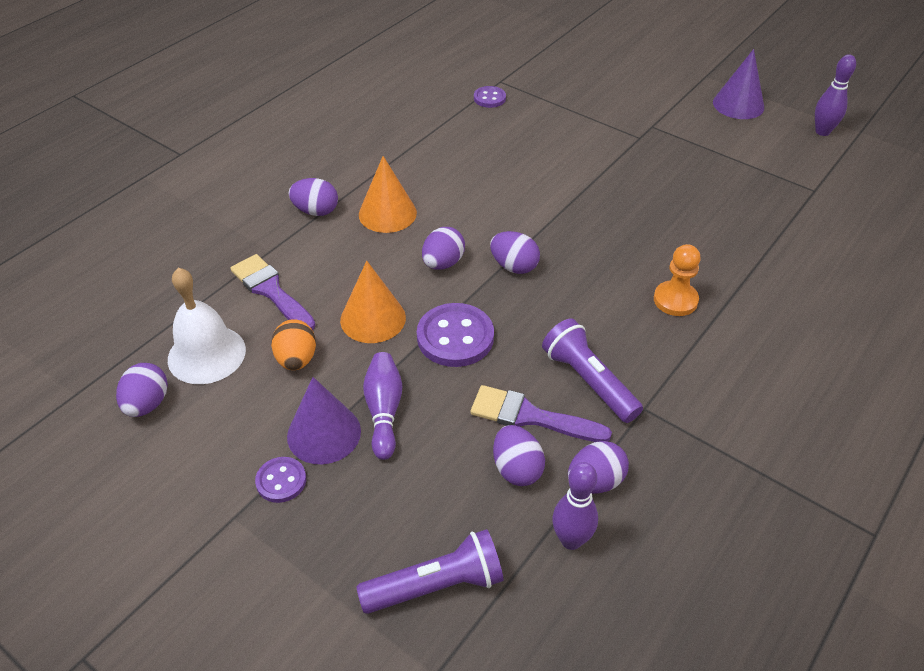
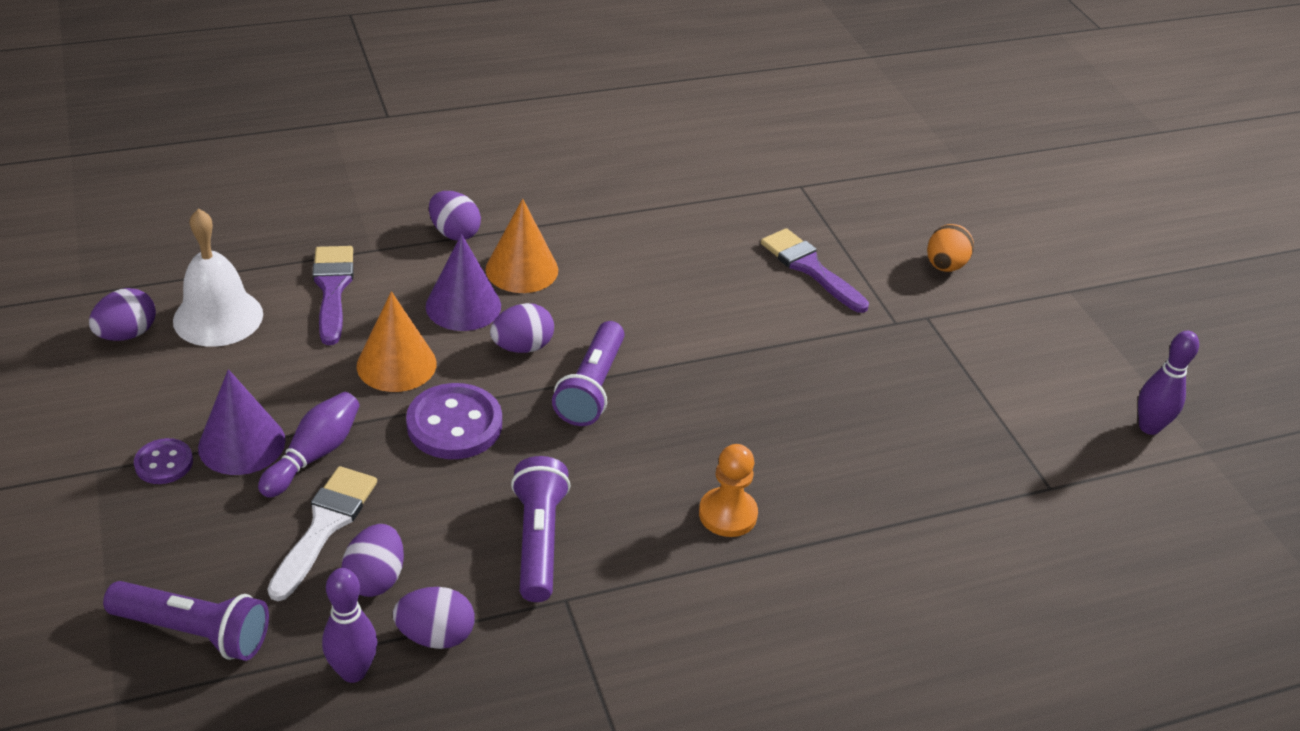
camera: 30 degrees right, 5 degrees down
orange egg [271,319,316,370] -> orange egg moved to [927,224,974,272]
purple brush [470,385,612,442] -> purple brush moved to [761,228,869,313]
purple button [474,86,506,108] -> none
purple egg [490,231,540,274] -> purple flashlight [552,321,625,426]
purple cone [713,49,764,119] -> purple cone moved to [426,234,501,331]
none -> white brush [267,466,377,601]

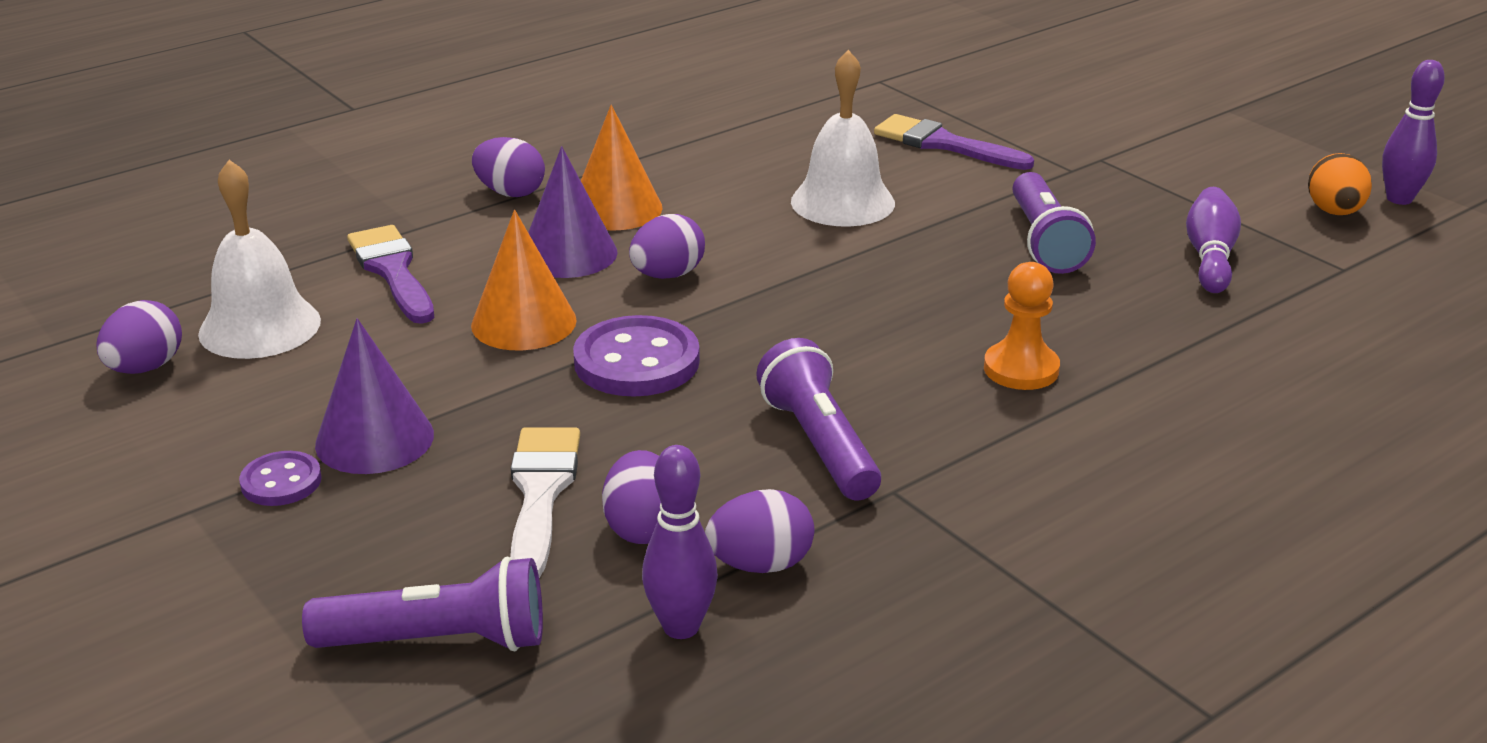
camera: 15 degrees left, 10 degrees down
purple bowling pin [258,392,360,498] -> purple bowling pin moved to [1186,187,1241,293]
purple flashlight [552,321,625,426] -> purple flashlight moved to [1013,172,1096,274]
orange egg [927,224,974,272] -> orange egg moved to [1308,153,1372,215]
none -> white bell [791,50,895,227]

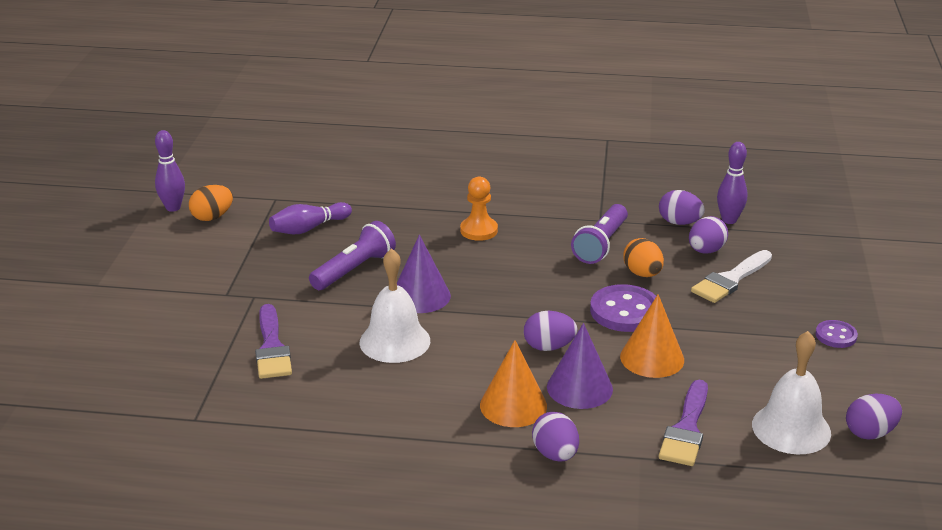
camera: 135 degrees left, 0 degrees up
purple flashlight [302,557,543,651] -> none
purple cone [315,318,434,474] -> purple cone moved to [397,235,451,313]
none -> orange egg [623,238,664,277]

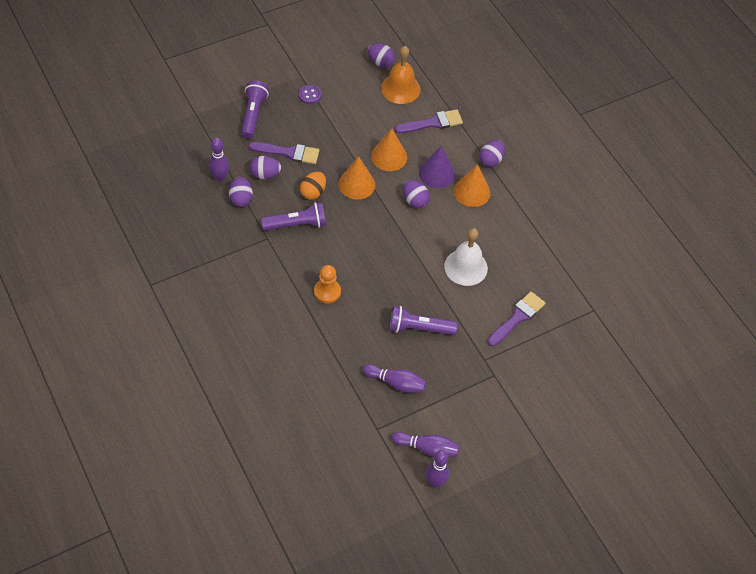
camera: 130 degrees left, 25 degrees up
orange egg [189,185,233,221] -> purple bowling pin [392,432,459,457]
purple cone [397,235,451,313] -> none
purple button [590,284,656,332] -> orange cone [338,156,375,200]
white brush [691,250,772,303] -> purple brush [248,142,320,164]
white bell [752,331,831,454] -> orange bell [381,46,420,104]
none -> purple flashlight [241,80,269,139]

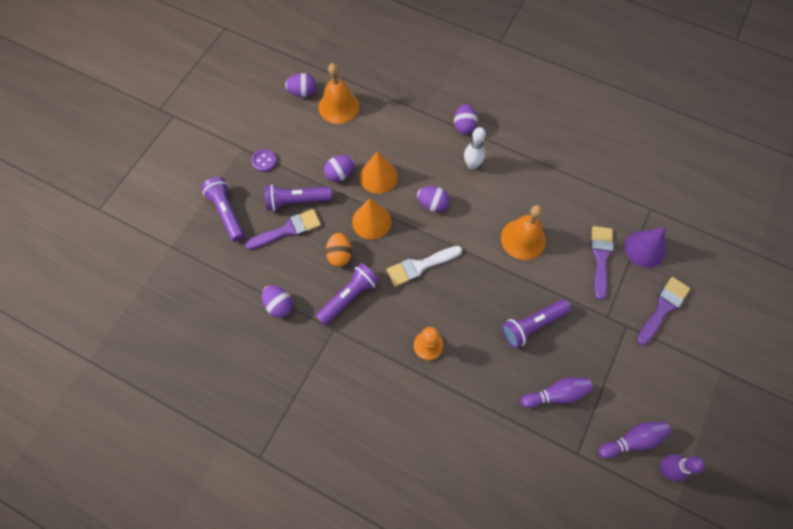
camera: 30 degrees left, 10 degrees up
purple bowling pin [209,138,229,181] -> none
purple egg [250,156,281,179] -> purple egg moved to [324,155,355,182]
purple brush [394,109,463,133] -> purple brush moved to [637,277,690,345]
purple cone [419,146,455,188] -> purple cone moved to [625,228,665,268]
white bell [444,228,488,286] -> orange bell [501,205,546,260]
orange cone [454,164,490,207] -> white bowling pin [464,127,486,170]
none -> purple flashlight [265,184,332,211]
none -> white brush [387,246,462,287]

